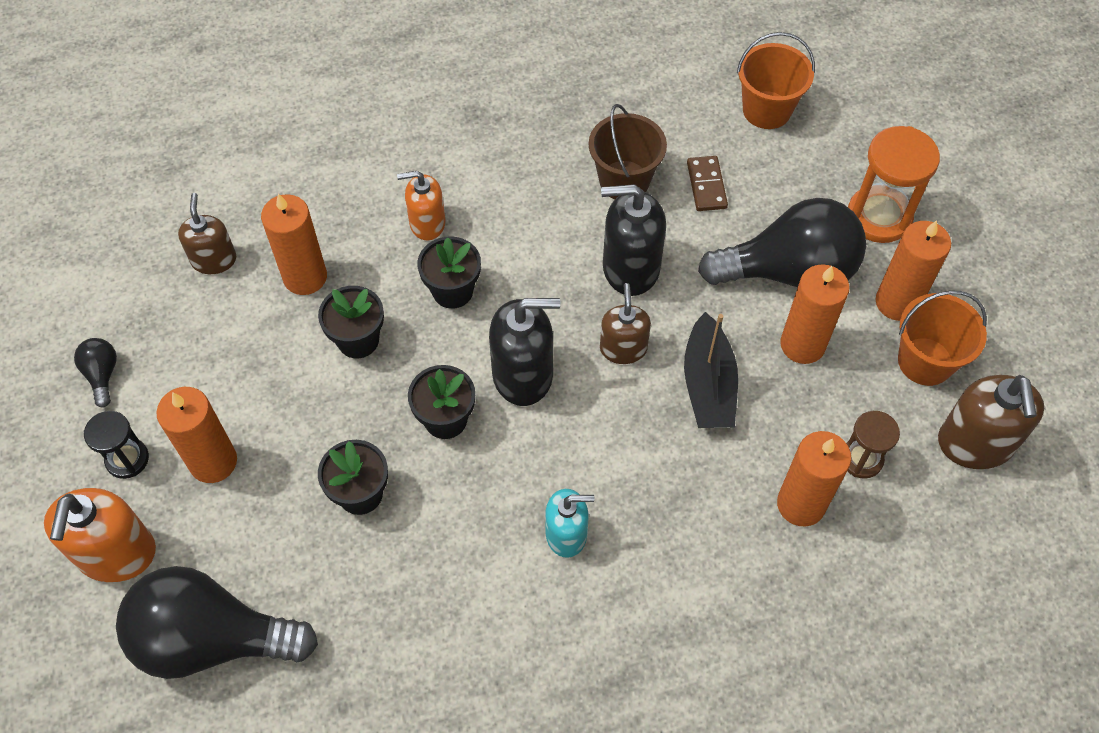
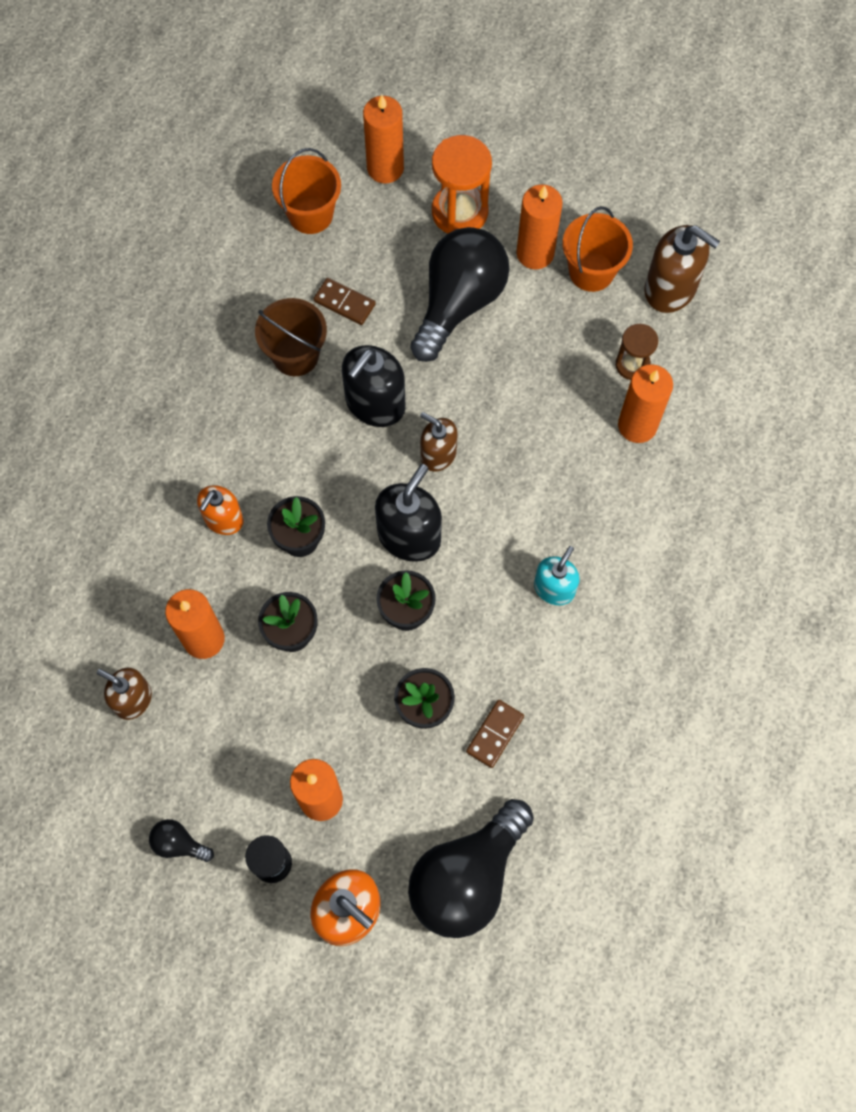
camera: 55 degrees left, 10 degrees up
black boat [684,312,738,428] -> none
orange candle [780,264,849,364] -> orange candle moved to [363,95,404,183]
none -> brown domino [466,700,524,768]

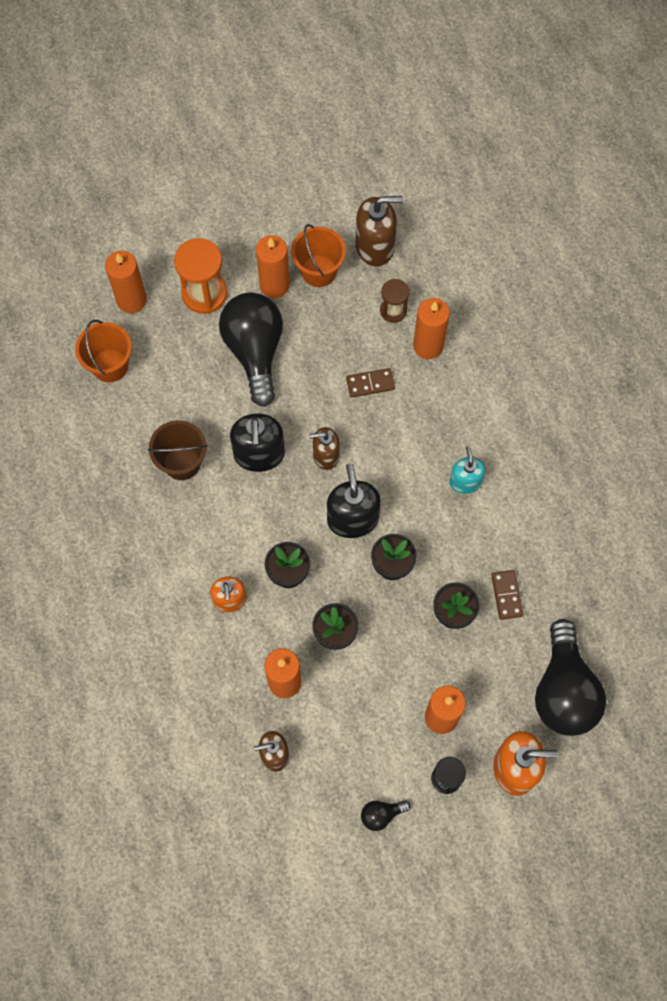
camera: 40 degrees left, 0 degrees up
brown domino [313,278,376,325] -> brown domino moved to [346,368,395,397]

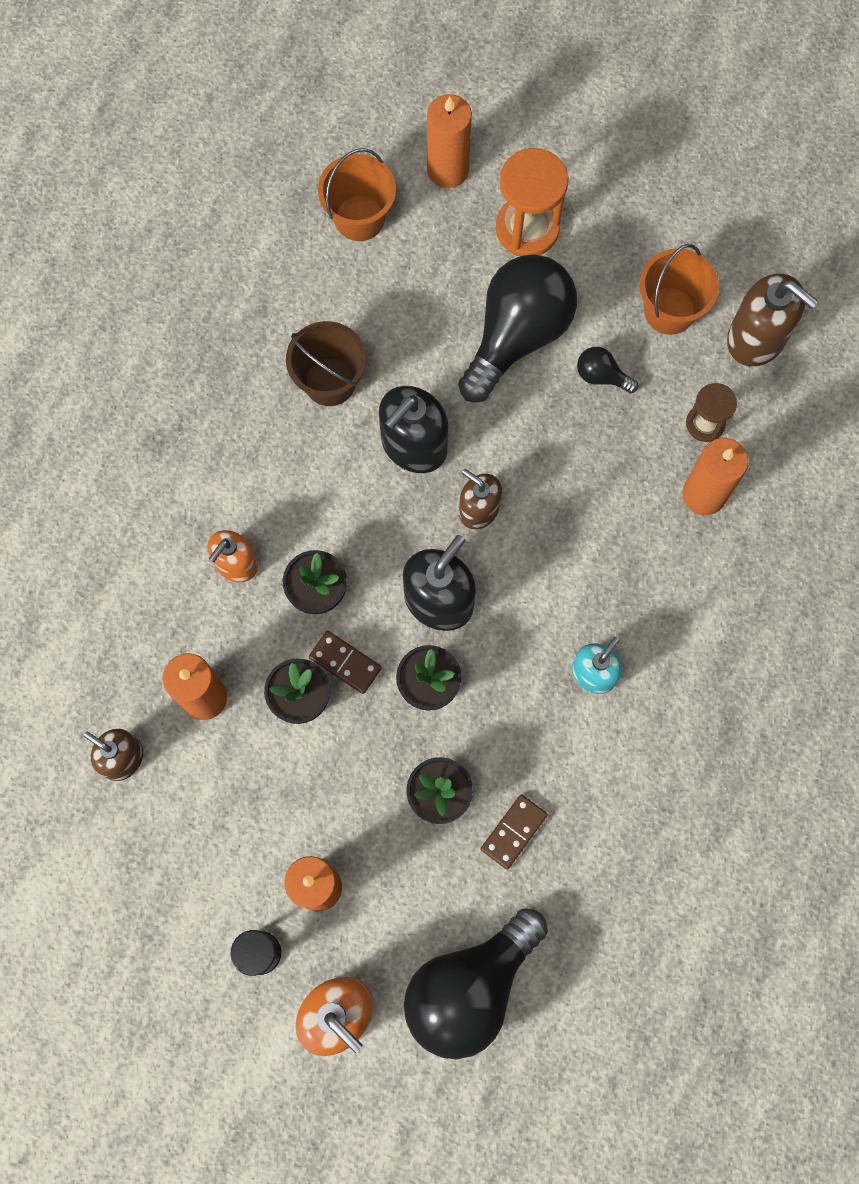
camera: 45 degrees right, 5 degrees up
orange candle [256,235,290,298] -> none
brown domino [346,368,395,397] -> brown domino moved to [309,631,382,694]
black light bulb [361,800,410,831] -> black light bulb moved to [577,347,638,393]

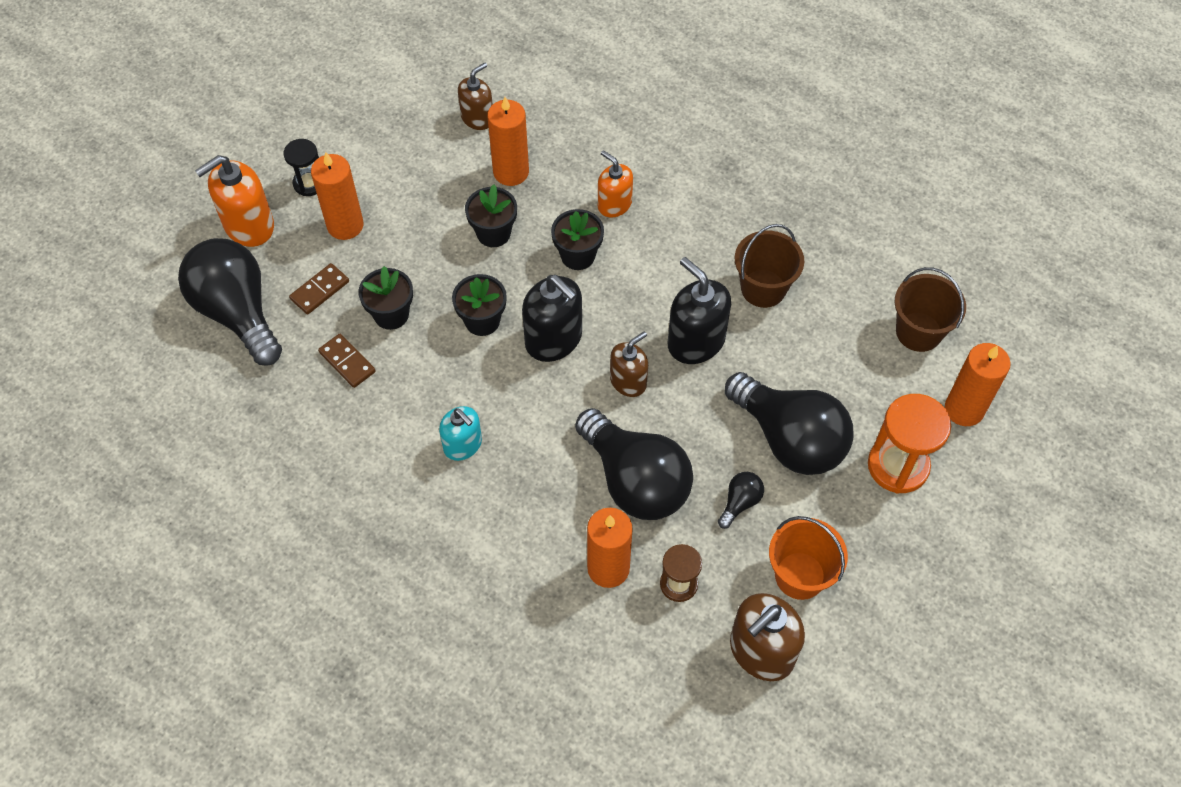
camera: 100 degrees right, 15 degrees down
brown domino [309,631,382,694] -> brown domino moved to [289,263,349,314]
orange bucket [318,148,396,241] -> brown bucket [894,267,966,352]
none -> black light bulb [575,408,693,520]

